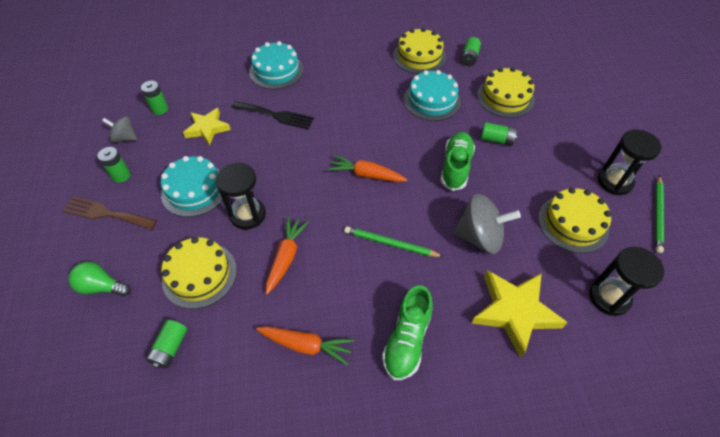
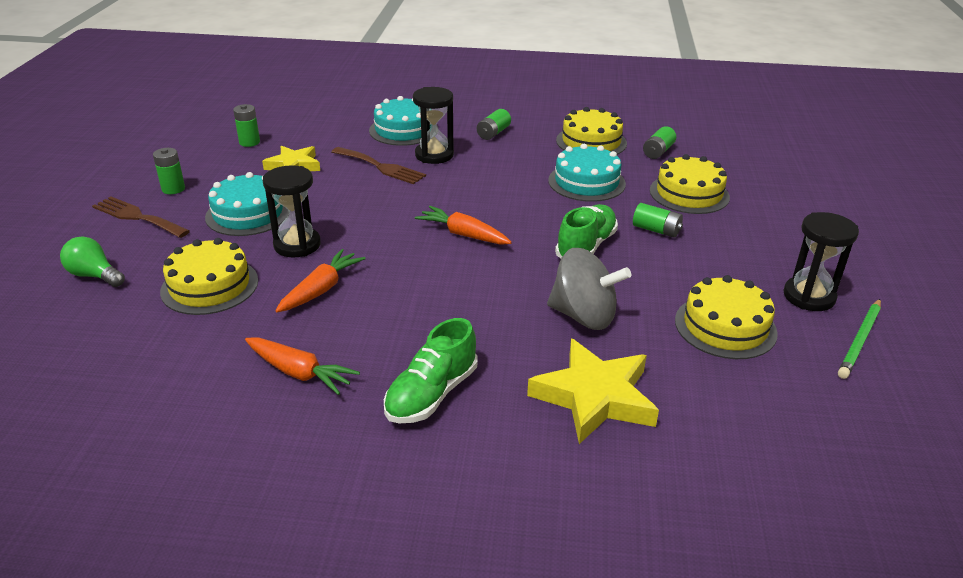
camera: 15 degrees right, 20 degrees down
grey spinning top [102,116,137,143] -> none
green battery [145,320,187,369] -> green battery moved to [477,109,511,140]
black fork [231,101,314,129] -> brown fork [332,147,426,184]
green pencil [344,226,444,257] -> none
black hourglass [589,247,664,316] -> black hourglass moved to [413,87,454,164]

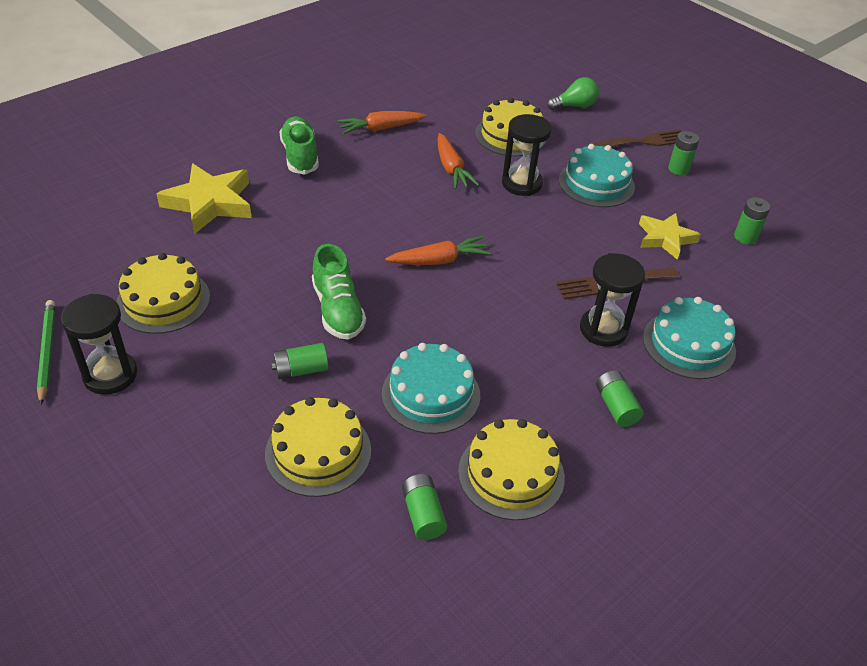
camera: 130 degrees right, 10 degrees up
grey spinning top [547,248,631,330] -> none

